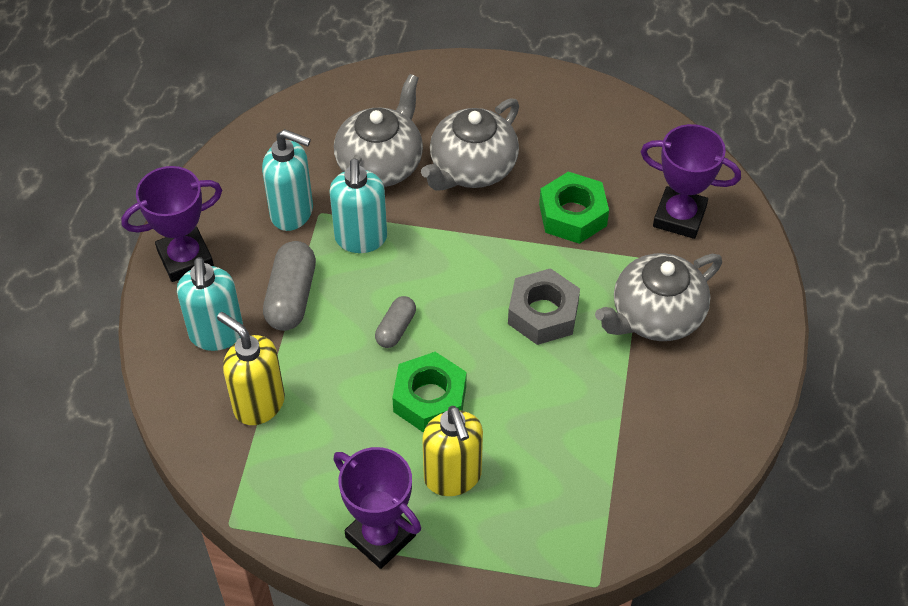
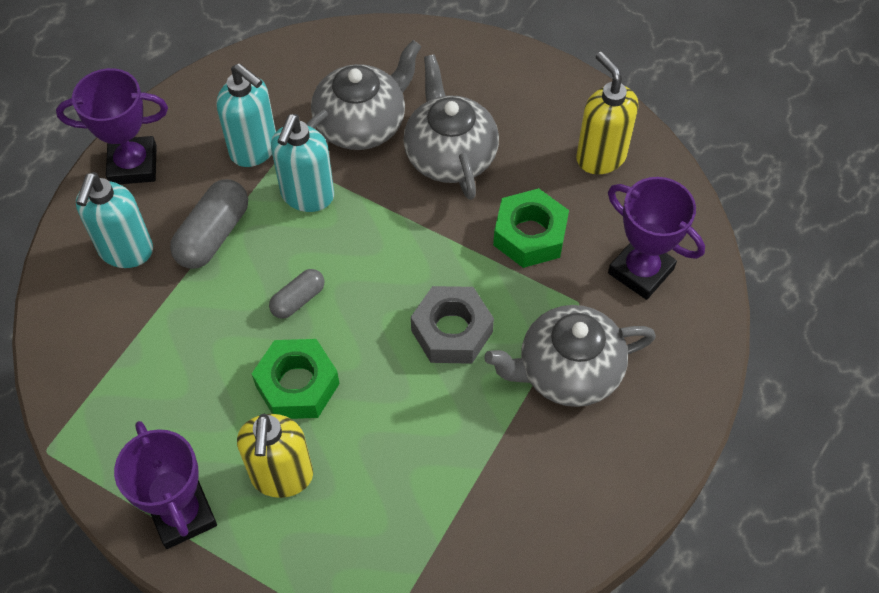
camera: 20 degrees right, 5 degrees up
yellow soap dispenser [217,312,285,425] -> yellow soap dispenser moved to [576,52,638,174]
grey teapot [421,98,519,191] -> grey teapot turned 105 degrees clockwise [403,55,499,200]

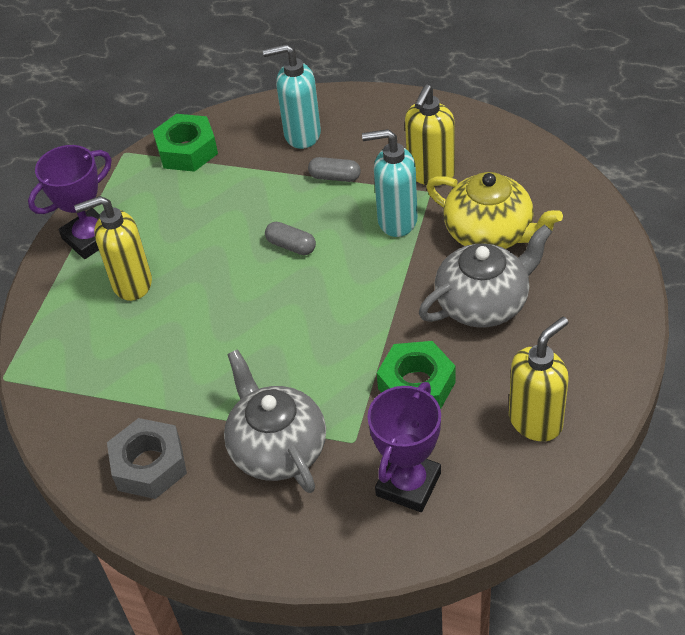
camera: 80 degrees right, 10 degrees down
purple trophy [56,68,168,184] -> none
grey capsule [170,179,248,269] -> grey capsule [308,157,361,182], size x0.60
turquoise soap dispenser [217,63,276,167] -> yellow soap dispenser [405,85,455,186]
green nut [252,339,339,419] -> green nut moved to [153,114,218,172]
grey teapot [307,40,422,150] -> yellow teapot [426,172,563,249]
grey nut [411,286,494,364] -> grey nut moved to [107,418,187,499]

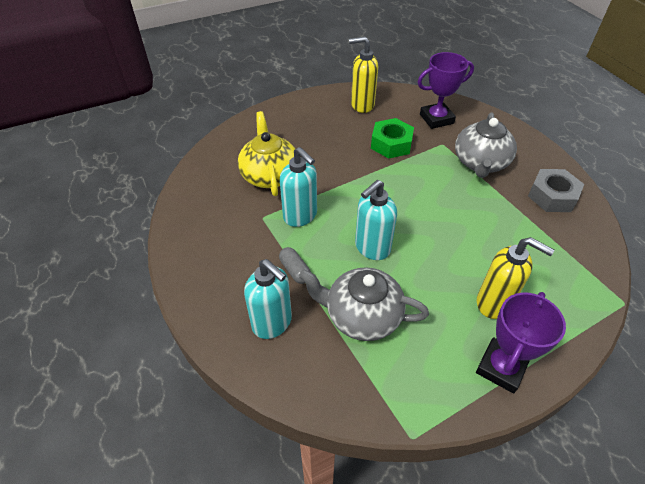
camera: 140 degrees left, 0 degrees up
purple trophy [28,145,112,259] -> purple trophy turned 60 degrees counterclockwise [476,292,566,393]
green nut [153,114,218,172] -> none
grey capsule [265,222,316,255] -> turquoise soap dispenser [355,180,397,260]
yellow soap dispenser [405,85,455,186] -> none
grey teapot [419,224,552,328] -> grey teapot moved to [299,267,429,341]

